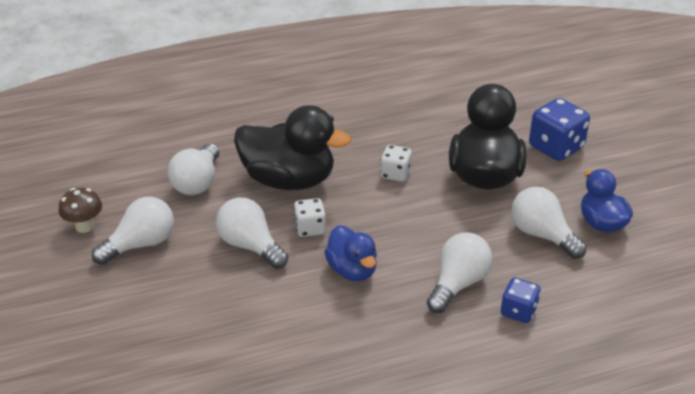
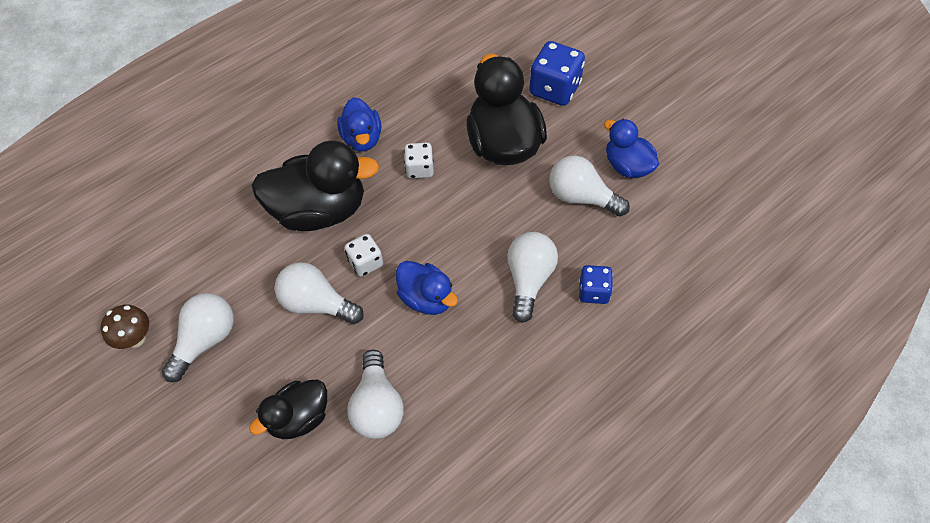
camera: 20 degrees left, 20 degrees up
white light bulb [168,144,219,195] -> white light bulb moved to [347,350,404,439]
none -> black duck [249,380,327,439]
none -> blue duck [337,97,381,151]

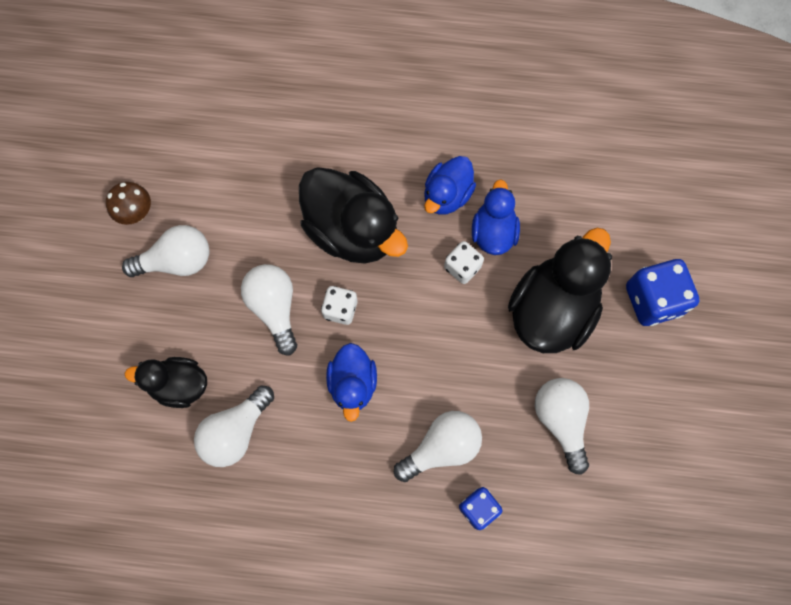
camera: 45 degrees right, 15 degrees up
blue duck [604,119,659,178] -> blue duck moved to [472,180,520,255]

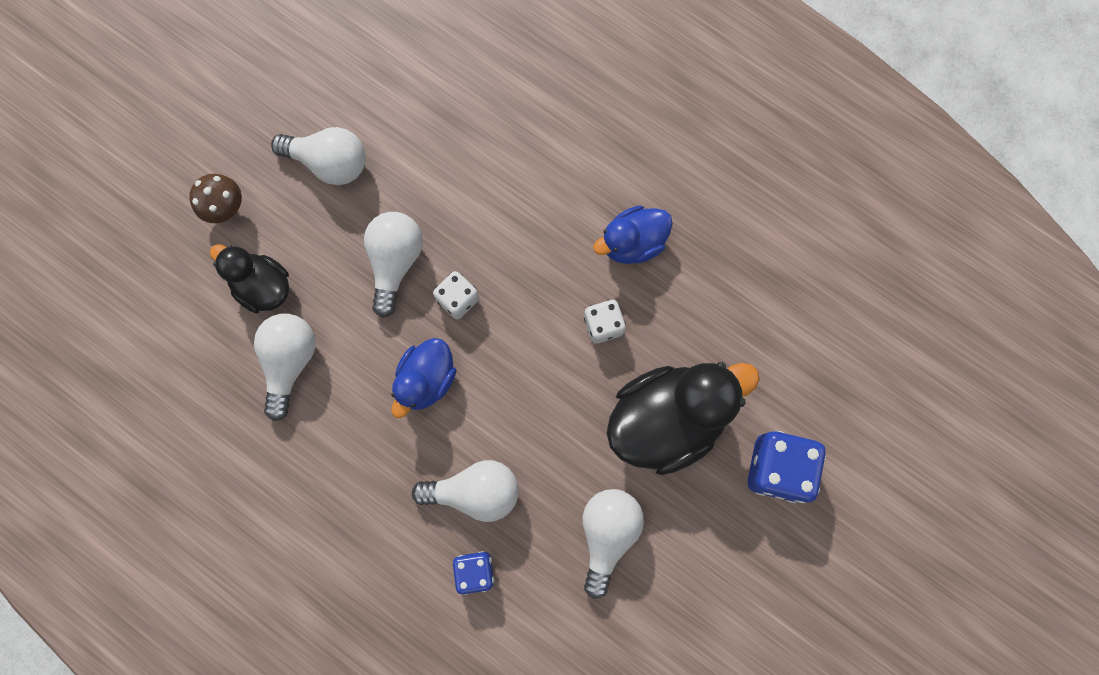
camera: 30 degrees right, 5 degrees up
brown mushroom [106,182,151,225] -> brown mushroom moved to [189,174,242,223]
white light bulb [194,385,274,467] -> white light bulb turned 120 degrees clockwise [254,314,316,421]
black duck [299,167,408,263] -> none
blue duck [472,180,520,255] -> none

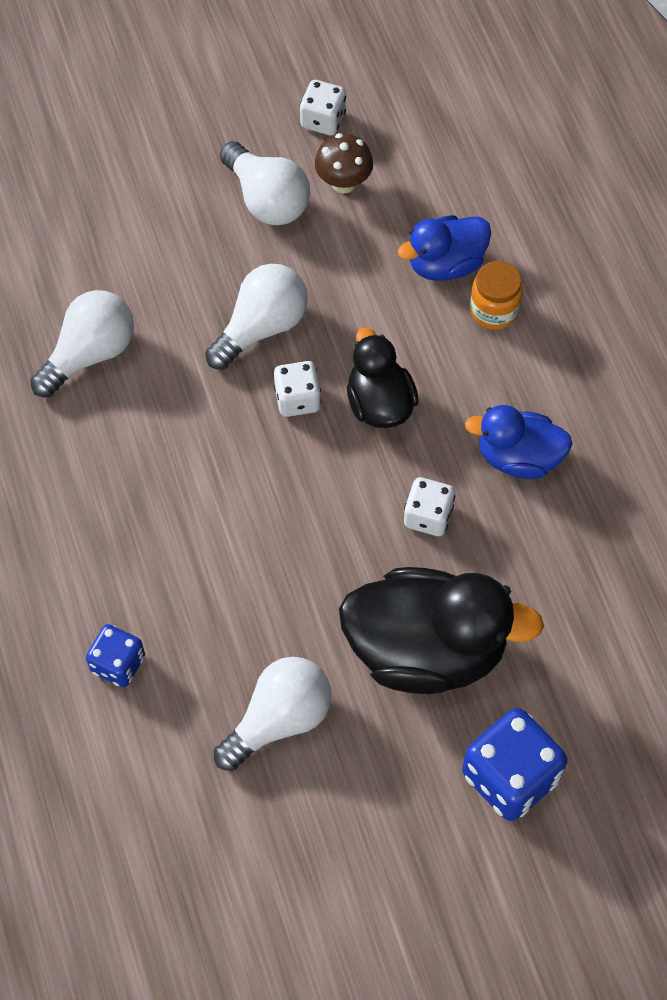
camera: 35 degrees right, 15 degrees down
brown mushroom [189,174,242,223] -> brown mushroom moved to [315,133,373,193]
black duck [210,244,289,313] -> black duck moved to [347,328,419,428]
blue duck [391,338,457,418] -> blue duck moved to [398,215,491,281]
white light bulb [412,460,519,522] -> none
none -> white dice [300,80,346,135]
none -> orange jar [470,261,523,330]

